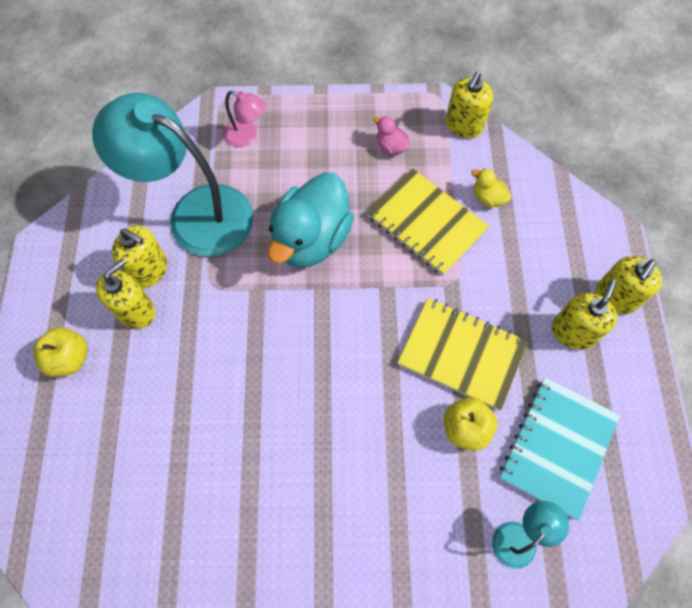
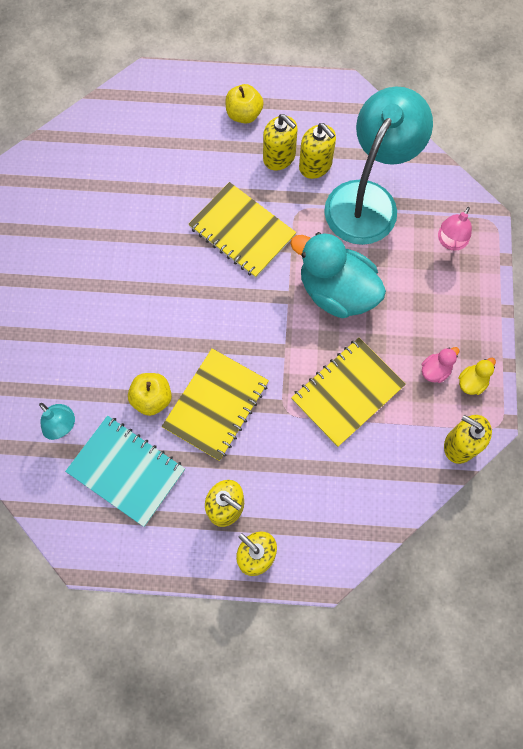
camera: 95 degrees right, 5 degrees up
yellow soap dispenser [112,226,167,288] -> yellow soap dispenser turned 75 degrees counterclockwise [299,123,336,179]
yellow duck [471,168,511,208] -> yellow duck moved to [458,358,496,395]
none -> yellow notebook [189,182,296,278]

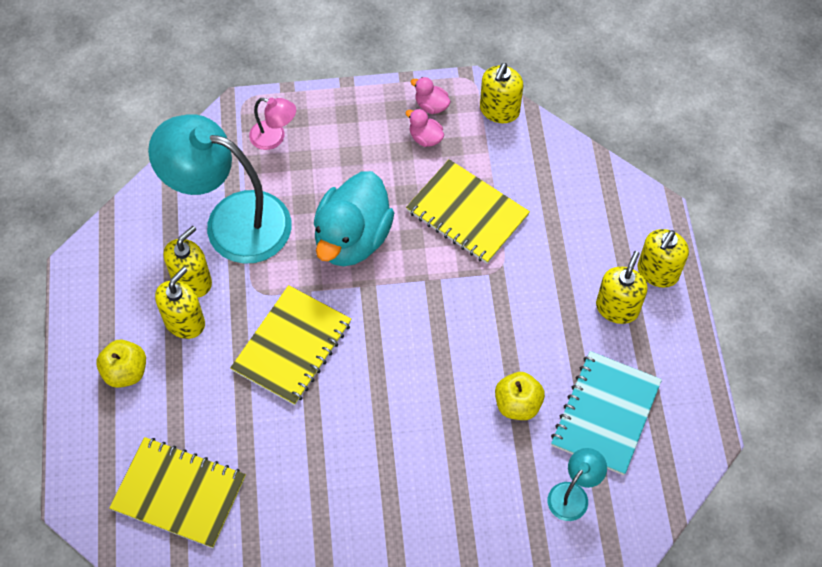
camera: 100 degrees left, 10 degrees down
yellow notebook [161,348,269,461] -> yellow notebook moved to [109,437,246,548]
yellow duck [458,358,496,395] -> pink duck [411,77,451,114]

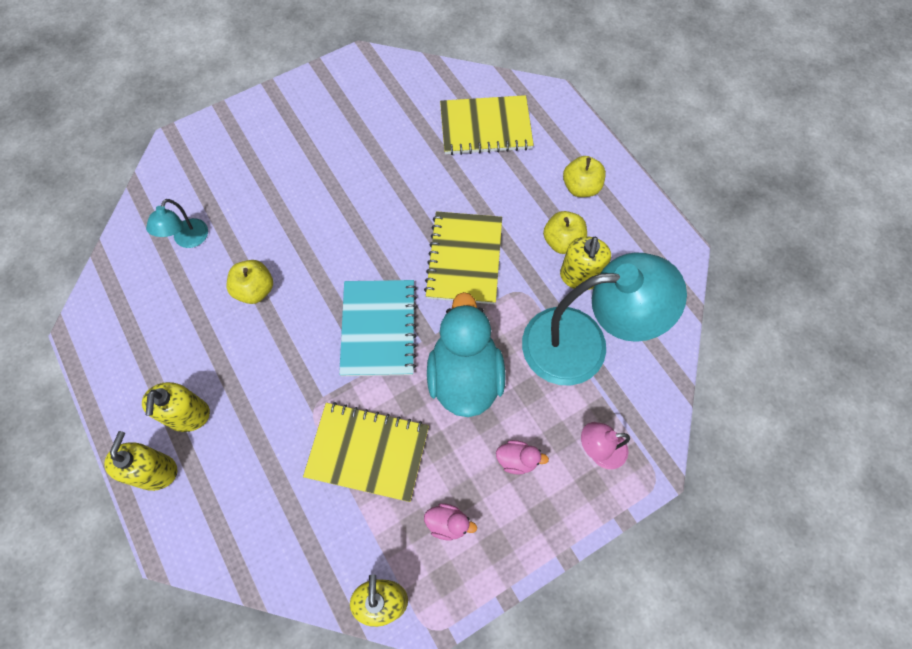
camera: 155 degrees right, 5 degrees up
yellow soap dispenser [155,267,205,339] -> yellow apple [543,211,587,254]
pink duck [411,77,451,114] -> pink duck moved to [496,440,549,475]
turquoise notebook [551,351,662,475] -> turquoise notebook moved to [339,280,417,376]

